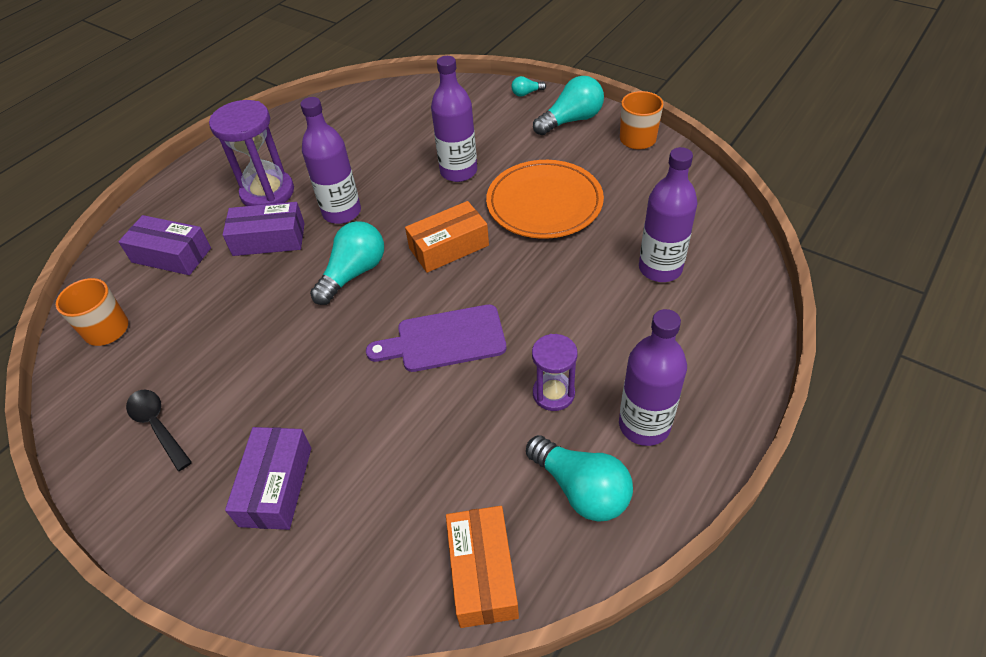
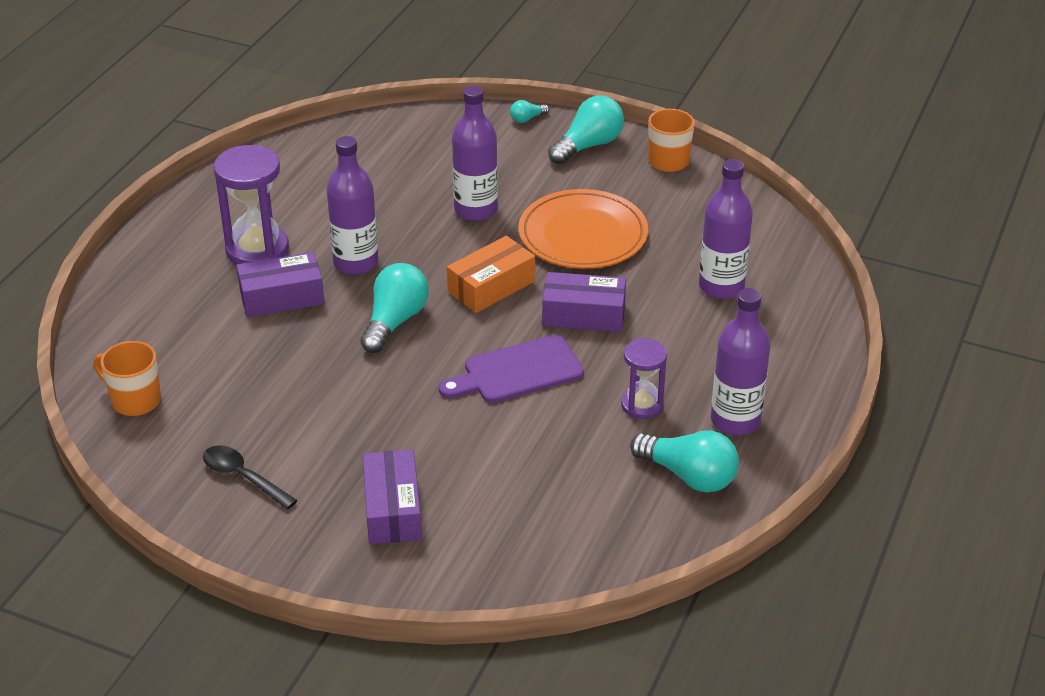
camera: 15 degrees left, 10 degrees down
purple box [118,215,211,275] -> purple box moved to [542,272,626,332]
orange box [446,506,519,628] -> none

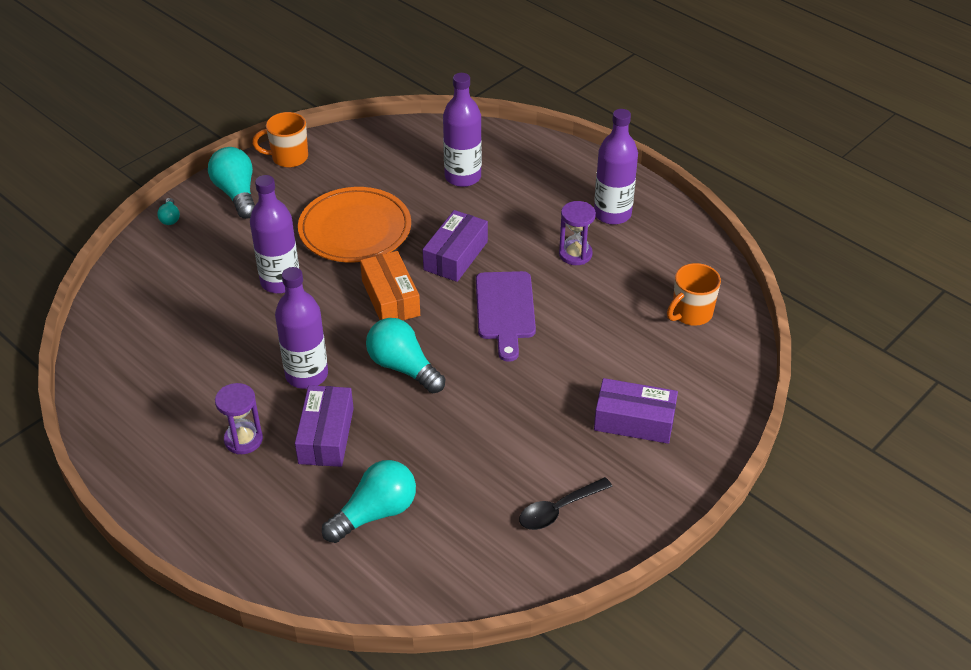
camera: 70 degrees left, 5 degrees up
orange mug [93,341,161,416] -> orange mug moved to [667,263,721,326]
purple hourglass [213,145,289,265] -> purple hourglass [215,383,263,454], size x0.60
turquoise light bulb [630,430,739,493] -> turquoise light bulb moved to [322,460,416,543]

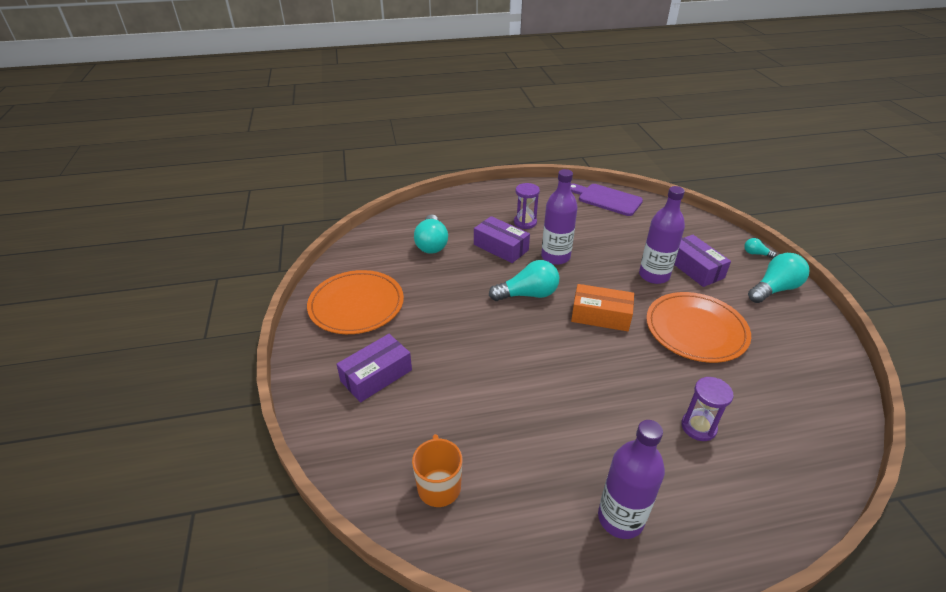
camera: 125 degrees right, 5 degrees down
turquoise light bulb [208,147,255,219] -> turquoise light bulb turned 45 degrees counterclockwise [748,253,809,303]
orange mug [252,112,308,168] -> none
purple box [423,210,488,282] -> purple box moved to [674,235,731,287]
purple bottle [443,73,482,187] -> none
purple cutting board [476,271,536,362] -> purple cutting board moved to [571,183,643,216]
black spoon [519,477,612,530] -> orange plate [307,270,404,334]
purple hourglass [559,201,596,265] -> purple hourglass moved to [681,377,734,441]

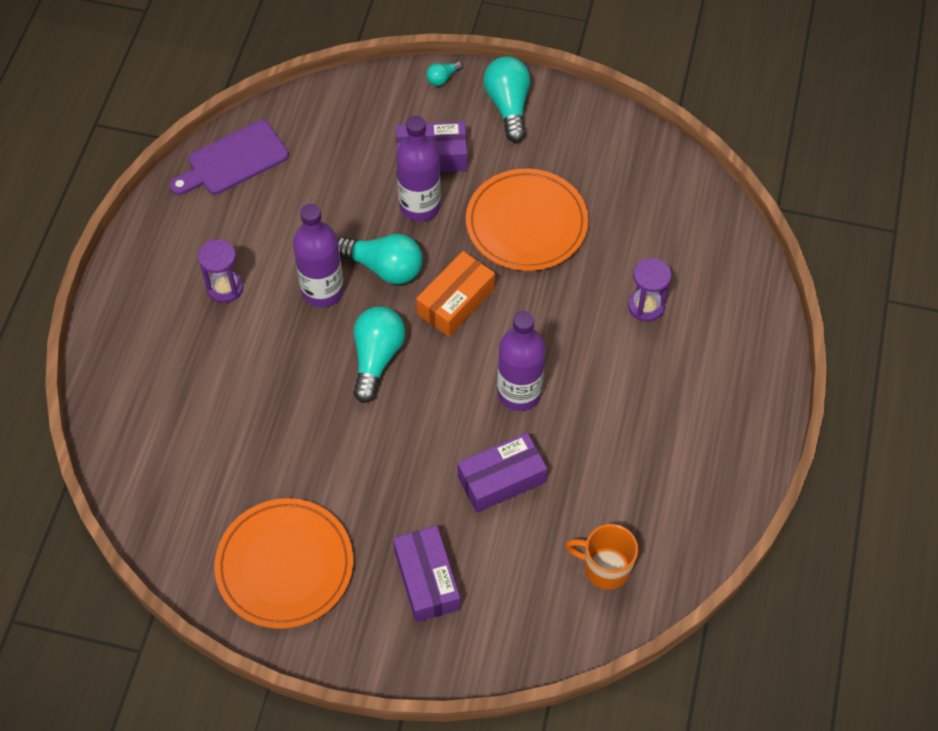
camera: 65 degrees left, 20 degrees up
turquoise light bulb [414,214,448,254] -> turquoise light bulb moved to [338,234,423,285]
purple box [474,216,530,263] -> purple box moved to [458,433,547,513]
purple bottle [598,420,665,539] -> purple bottle moved to [497,311,545,411]

